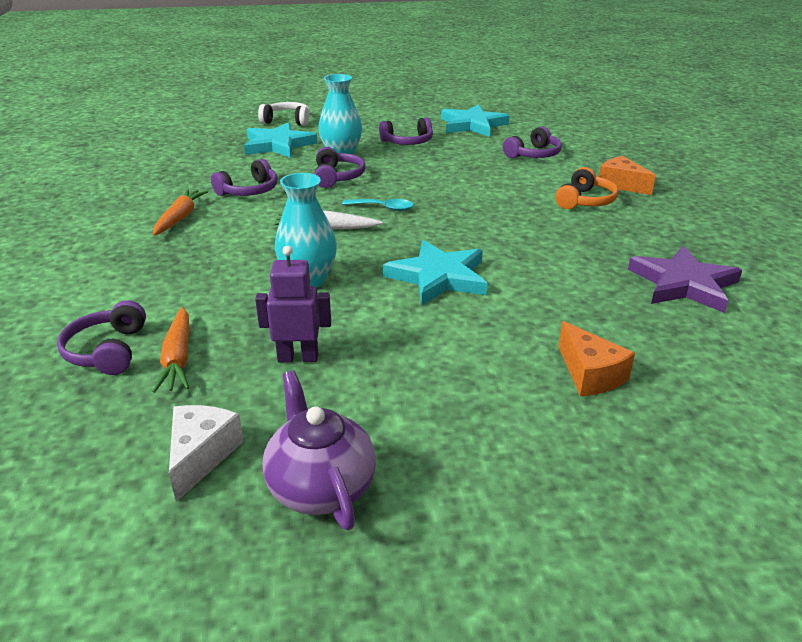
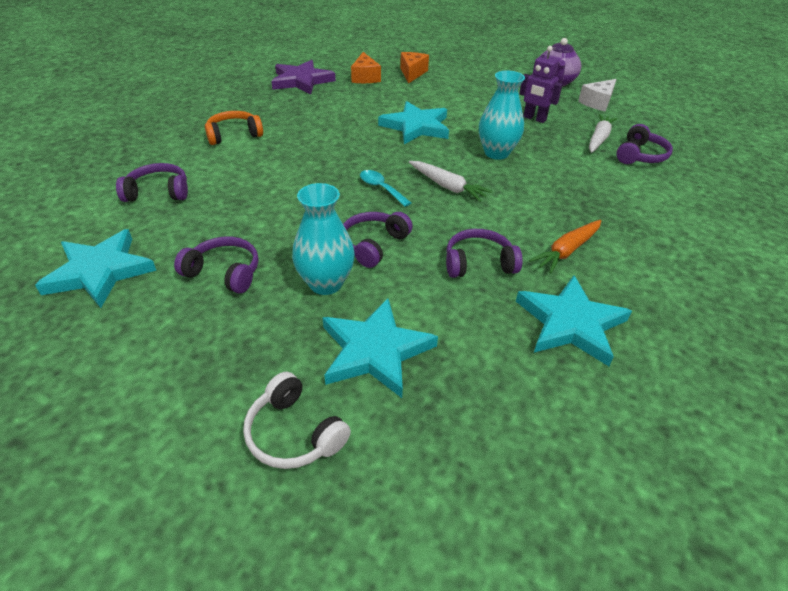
camera: 145 degrees left, 10 degrees up
orange carrot [152,307,189,393] -> white carrot [589,114,617,153]
orange cheese [599,156,656,195] -> orange cheese moved to [351,52,381,83]
none -> turquoise star [516,275,632,366]

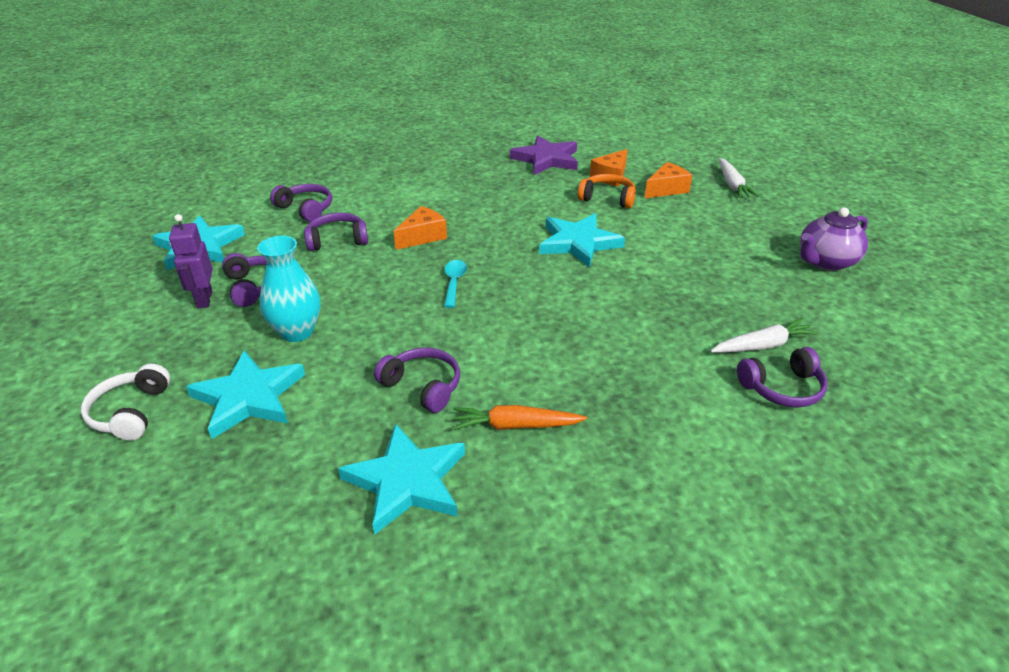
camera: 45 degrees right, 5 degrees down
orange headphones [205,111,263,145] -> orange headphones moved to [578,174,636,208]
purple headphones [343,212,413,268] -> purple headphones moved to [304,213,368,251]
white carrot [409,161,493,202] -> white carrot moved to [719,158,759,198]
turquoise vase [479,70,525,160] -> none
purple robot [519,46,563,123] -> purple robot moved to [169,214,213,308]
white cheese [578,79,616,112] -> none
none -> orange cheese [394,206,447,250]

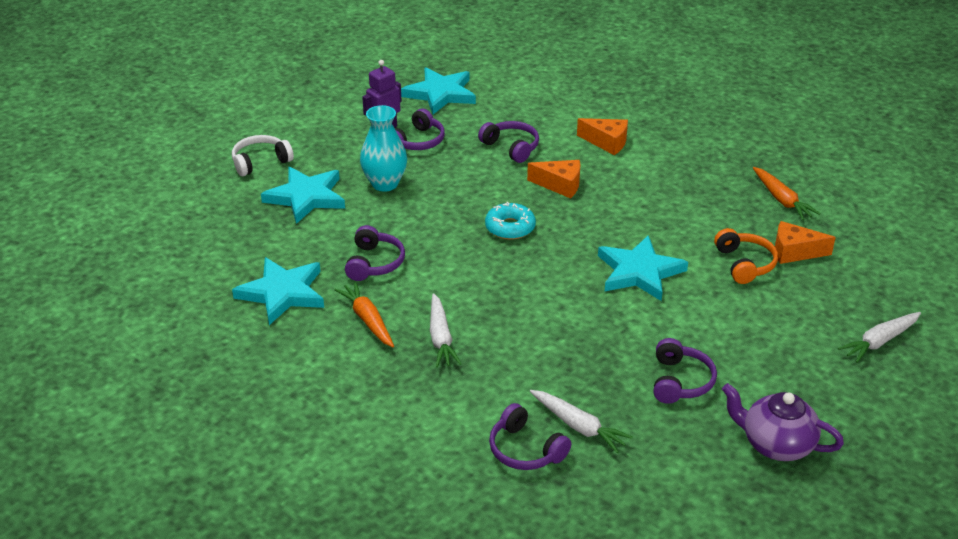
camera: 60 degrees right, 0 degrees up
purple headphones [270,184,332,222] -> purple headphones moved to [653,338,717,404]
turquoise spoon [444,260,467,308] -> turquoise donut [485,202,536,240]
purple star [510,136,578,175] -> orange carrot [753,167,821,220]
orange cheese [645,162,692,198] -> orange cheese moved to [577,118,628,155]
none -> white carrot [430,293,462,367]

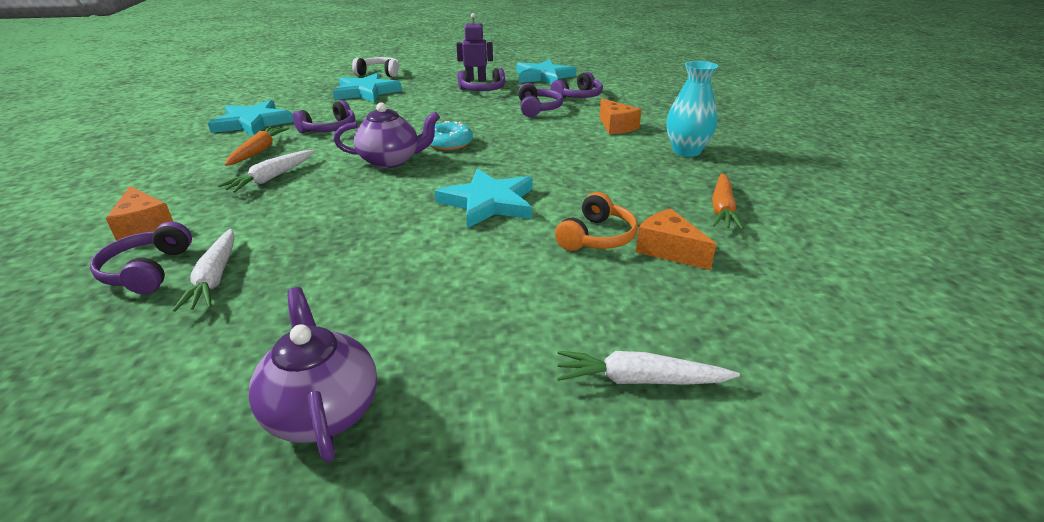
camera: 40 degrees right, 5 degrees down
turquoise vase [360,105,407,192] -> turquoise vase moved to [667,61,718,157]
orange cheese [527,160,580,199] -> orange cheese moved to [106,186,173,241]
purple headphones [653,338,717,404] -> purple headphones moved to [551,72,603,98]
none -> purple teapot [334,102,440,168]

